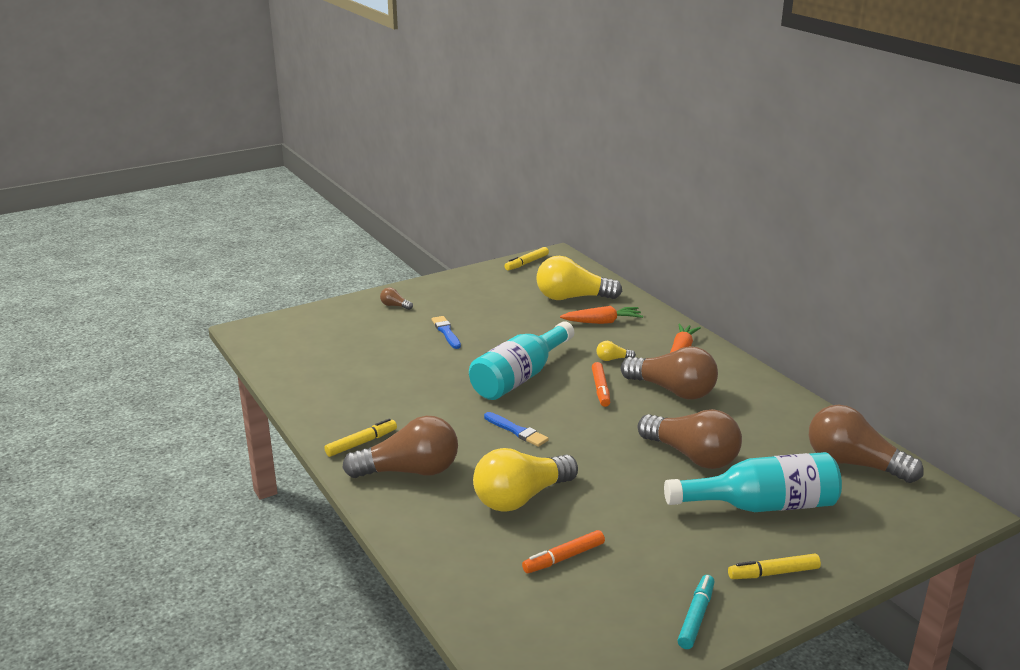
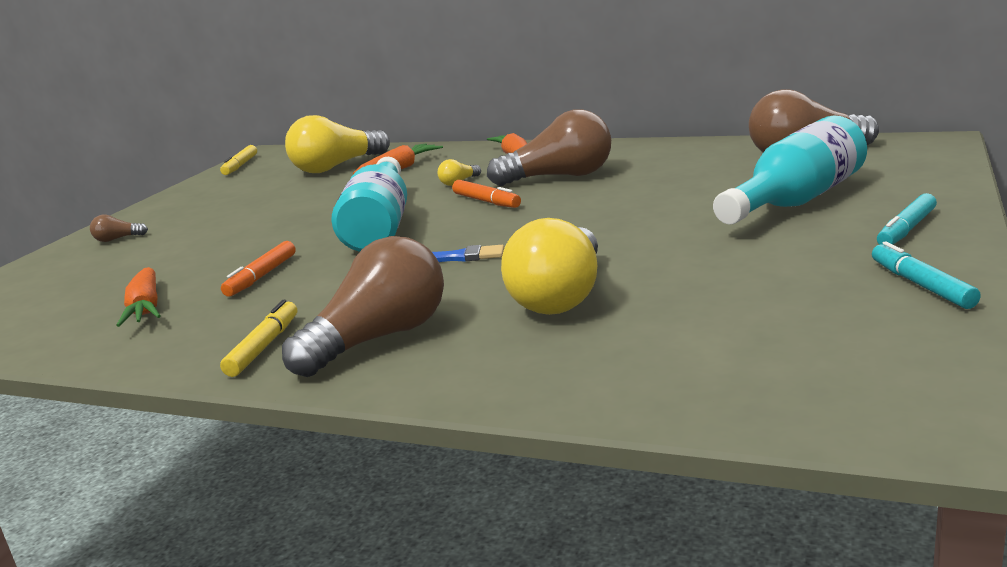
camera: 35 degrees left, 5 degrees down
blue brush [432,316,461,349] -> none
orange marker [522,530,605,573] -> orange marker moved to [221,241,296,297]
brown light bulb [638,409,742,469] -> none
yellow marker [728,554,821,579] -> turquoise marker [877,193,937,245]
none -> orange carrot [116,267,161,327]

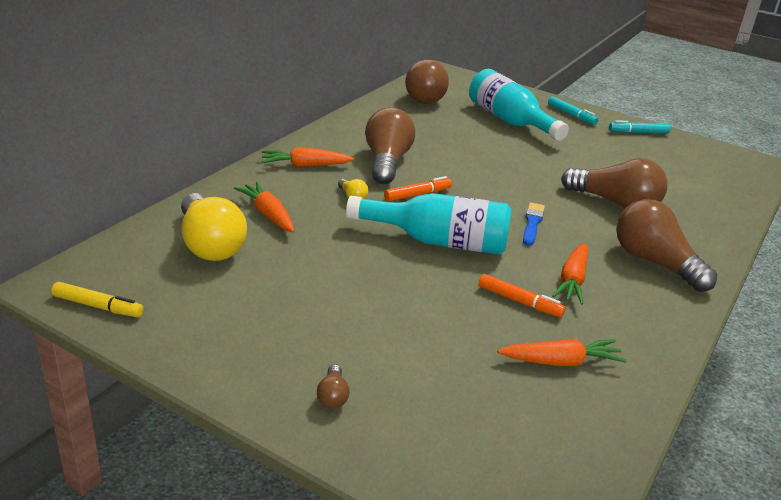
camera: 85 degrees left, 10 degrees up
yellow marker [220,300,297,377] -> none
yellow light bulb [501,218,598,315] -> brown light bulb [561,158,668,209]
none -> orange carrot [552,243,588,305]

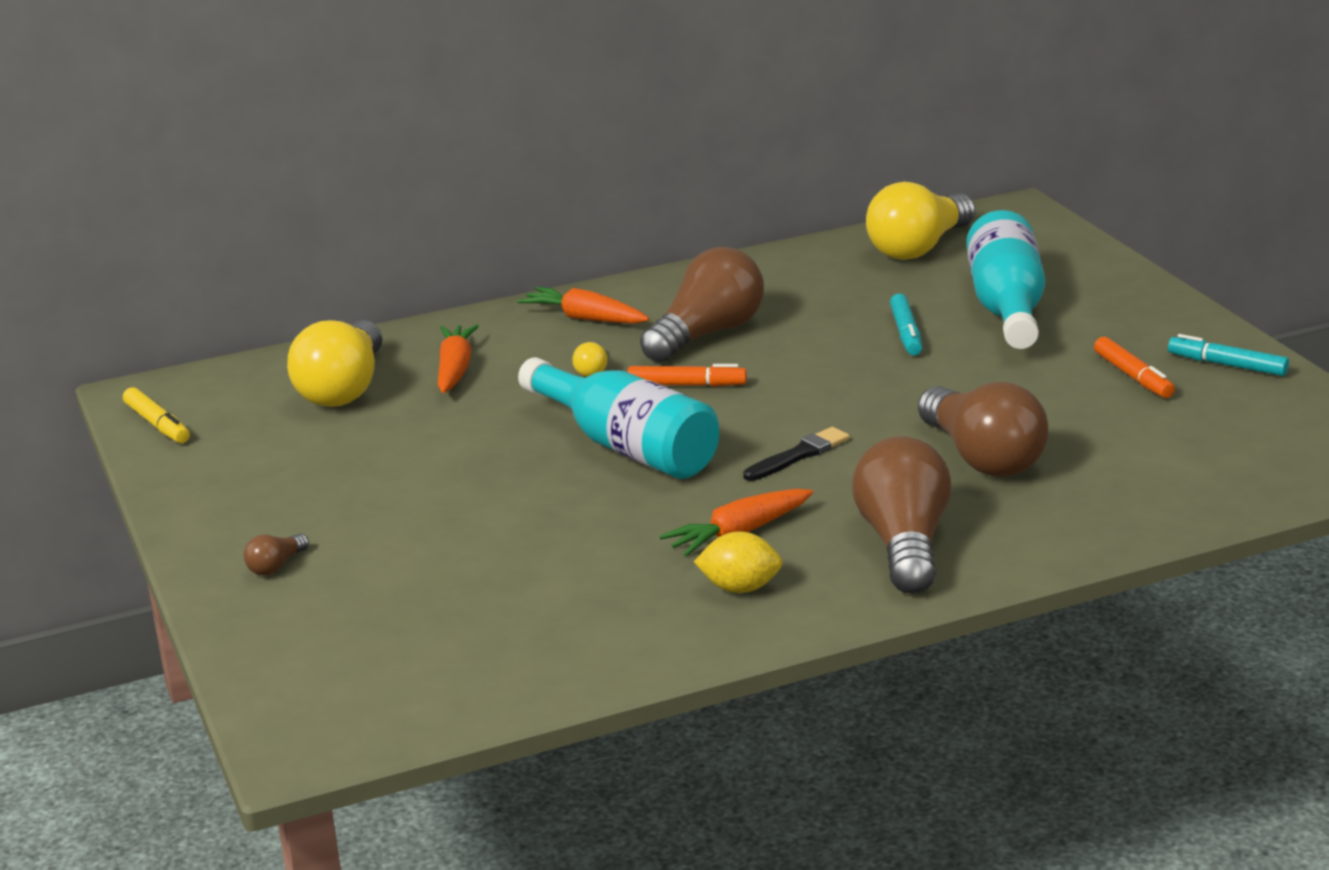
camera: 40 degrees right, 5 degrees down
brown light bulb [405,59,449,104] -> yellow light bulb [866,182,975,260]
orange marker [478,274,566,317] -> orange marker moved to [1094,337,1175,398]
orange carrot [497,339,627,366] -> none
blue brush [523,203,545,246] -> black brush [743,427,850,481]
turquoise marker [548,96,598,125] -> turquoise marker moved to [890,294,922,355]
none -> yellow lemon [694,531,783,593]

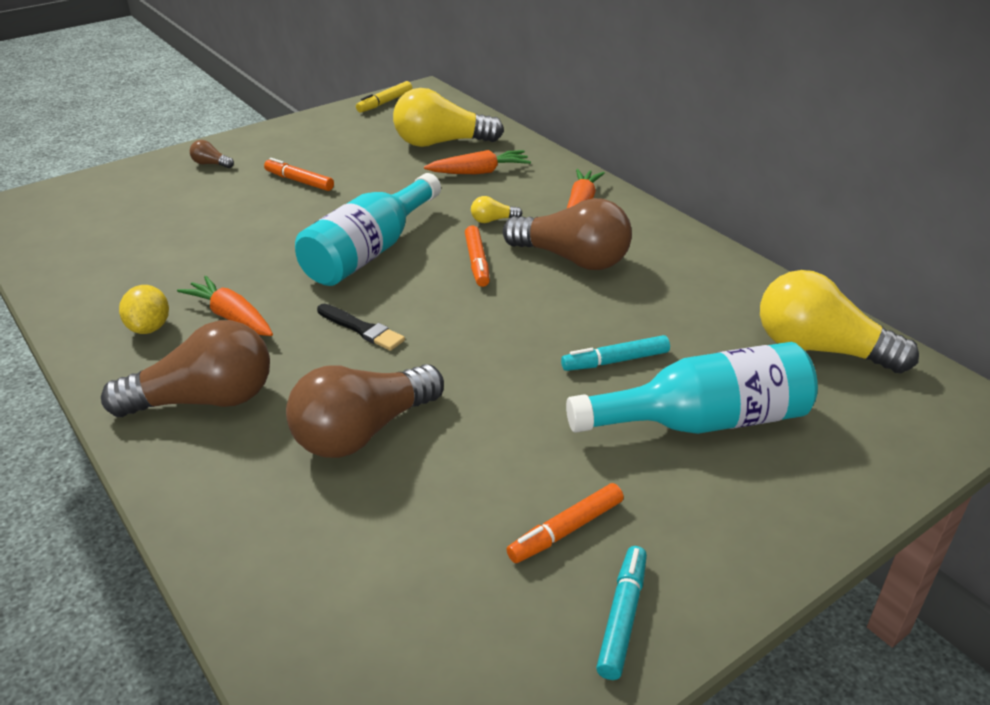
camera: 75 degrees right, 10 degrees up
none -> orange marker [264,158,334,191]

